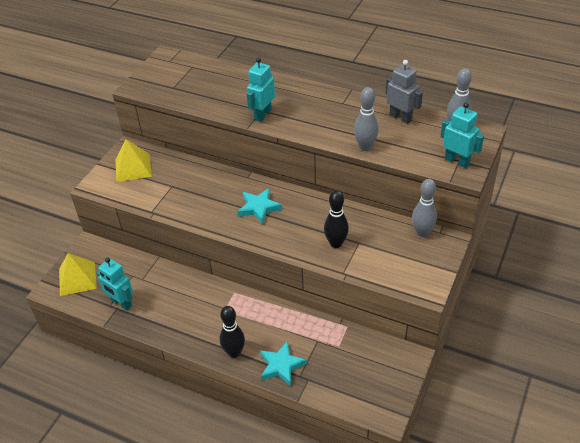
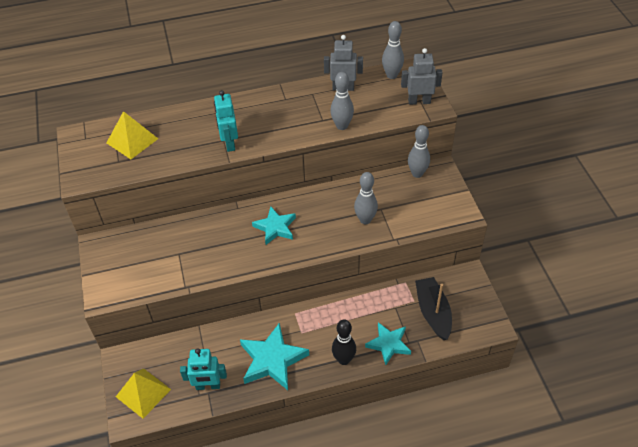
camera: 40 degrees left, 5 degrees up
yellow pyramid [115,139,152,182] -> yellow pyramid moved to [107,111,158,159]
black bowling pin [324,190,349,248] -> grey bowling pin [354,172,378,224]
turquoise robot [440,102,484,168] -> grey robot [401,48,443,105]
none -> turquoise star [240,323,309,390]
none -> black boat [415,277,452,340]

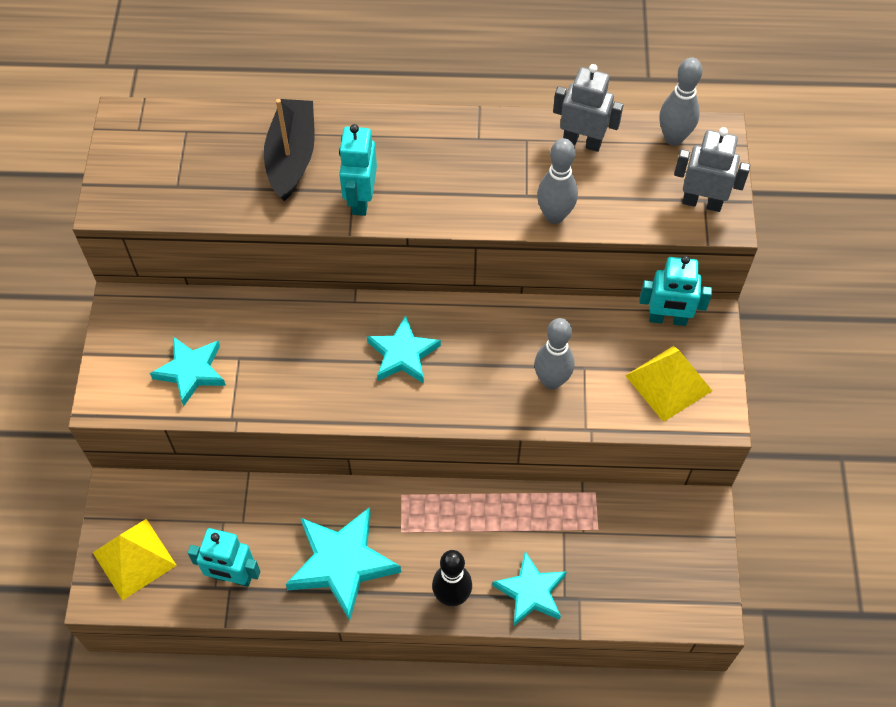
camera: 15 degrees right, 10 degrees up
yellow pyramid [107,111,158,159] -> yellow pyramid moved to [625,346,712,422]
grey bowling pin [408,125,430,178] -> turquoise robot [639,255,712,326]
black boat [415,277,452,340] -> black boat moved to [264,99,315,201]
none -> turquoise star [150,337,226,406]

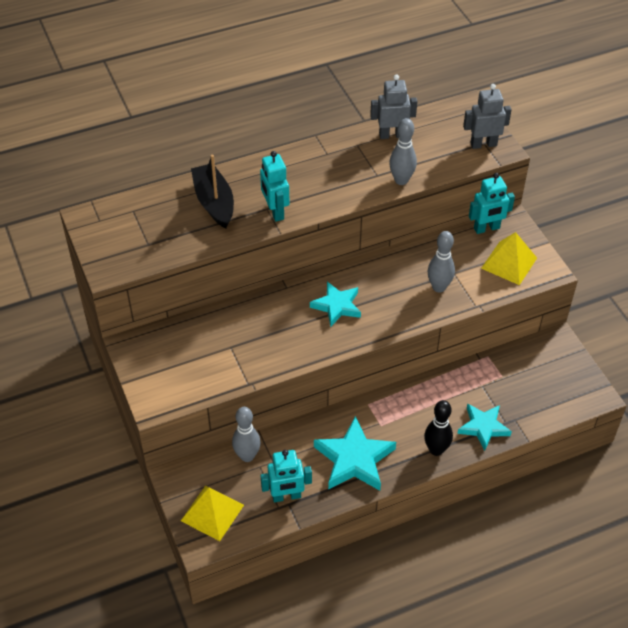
camera: 25 degrees left, 10 degrees down
turquoise star [150,337,226,406] -> none
grey bowling pin [660,57,702,146] -> grey bowling pin moved to [232,407,261,462]

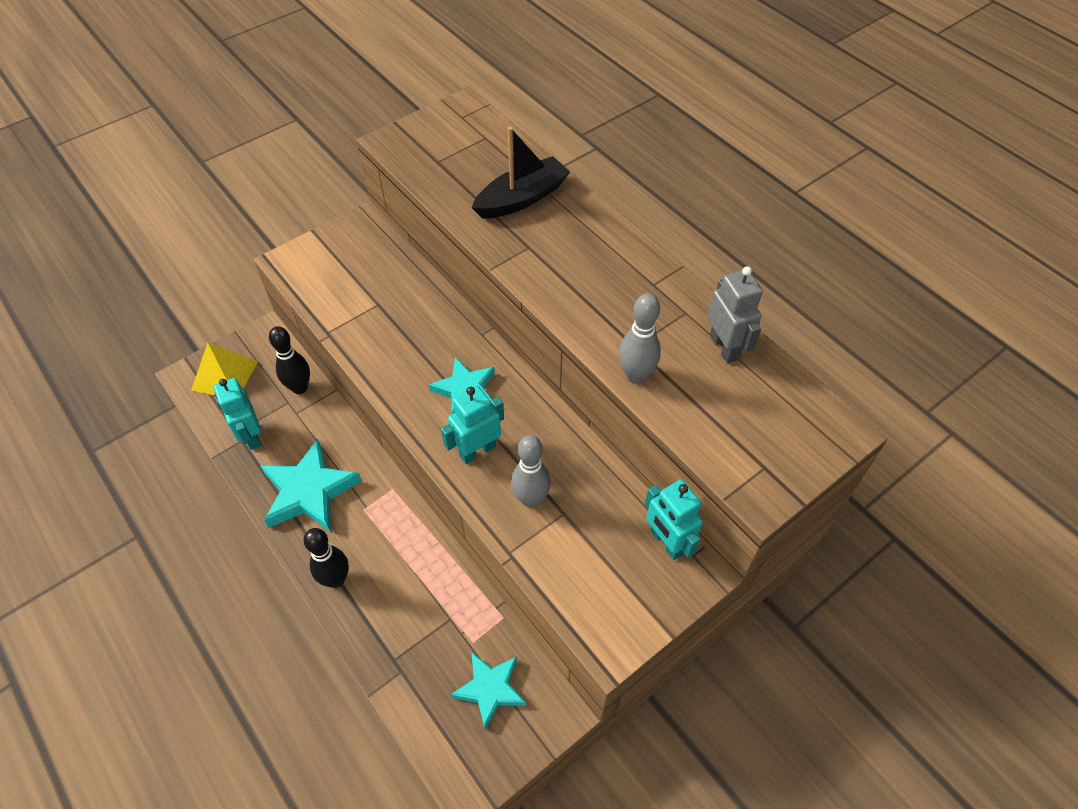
camera: 75 degrees right, 5 degrees up
grey bowling pin [232,407,261,462] -> black bowling pin [269,326,310,394]
turquoise robot [260,151,290,222] -> turquoise robot moved to [441,386,504,464]
turquoise star [457,403,512,451] -> turquoise star moved to [451,652,526,730]
grey robot [463,84,512,149] -> none
yellow pyramid [481,232,537,285] -> none

